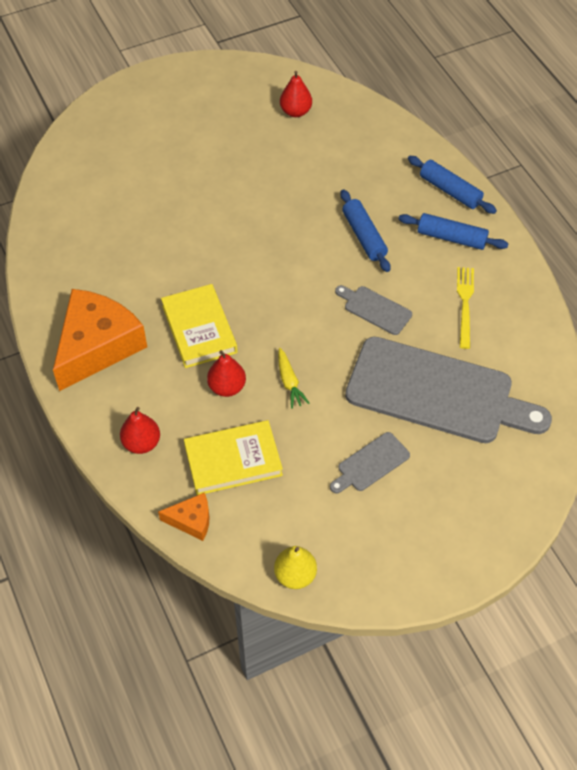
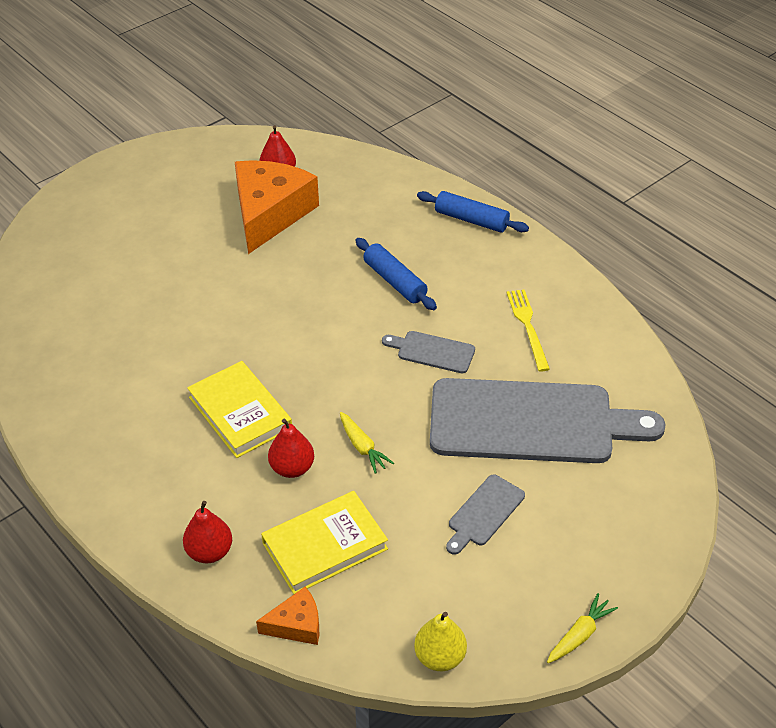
camera: 15 degrees left, 10 degrees down
orange cheese [53,289,147,391] -> orange cheese moved to [235,160,319,254]
blue rolling pin [399,213,508,250] -> none
none -> yellow carrot [547,593,618,663]

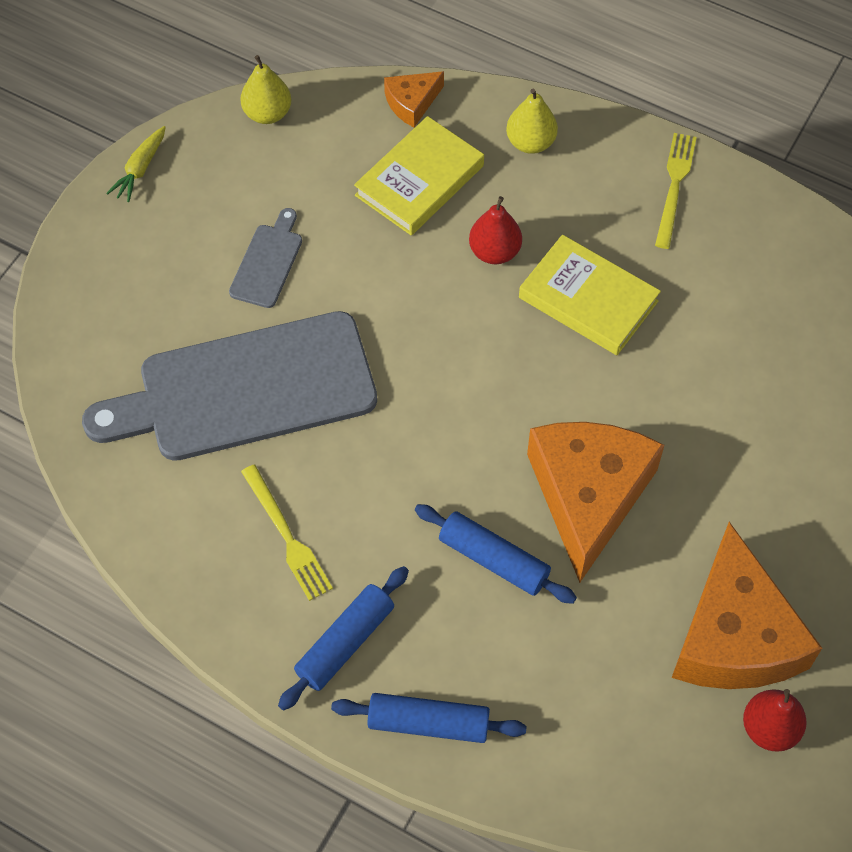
camera: 160 degrees right, 15 degrees up
red pear [183,501,232,563] -> yellow pear [506,89,558,154]
yellow carrot [340,412,394,474] -> none
grey cutting board [382,331,475,373] -> none
none -> blue rolling pin [278,566,409,711]
none -> orange cheese [527,422,664,583]
none -> yellow fork [655,133,697,249]

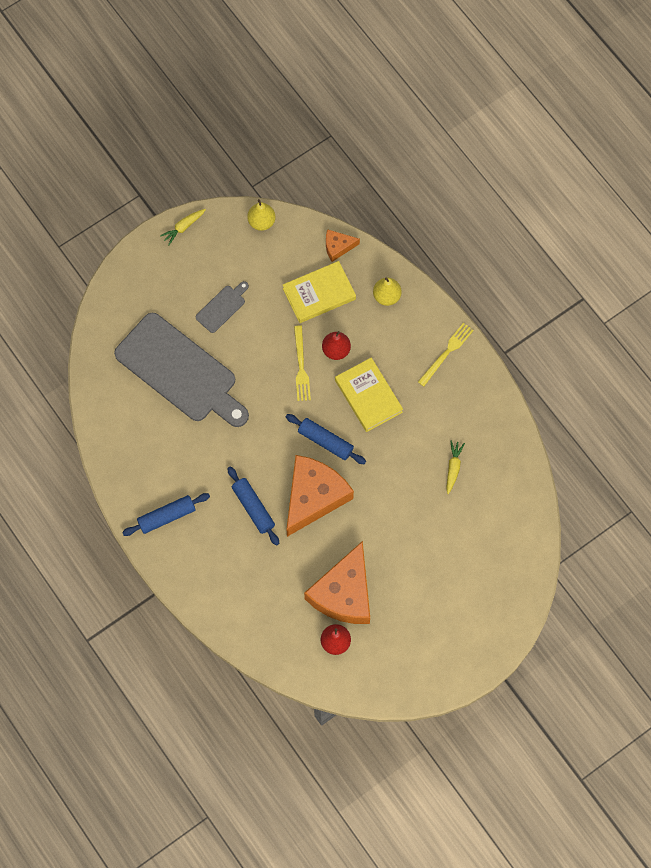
camera: 25 degrees right, 10 degrees up
grey cutting board [82,311,377,461] -> grey cutting board turned 150 degrees counterclockwise [114,313,249,427]
yellow fork [241,465,333,601] -> yellow fork moved to [294,326,311,401]
blue rolling pin [331,693,527,743] -> blue rolling pin moved to [286,414,366,464]
none -> yellow carrot [446,441,465,494]

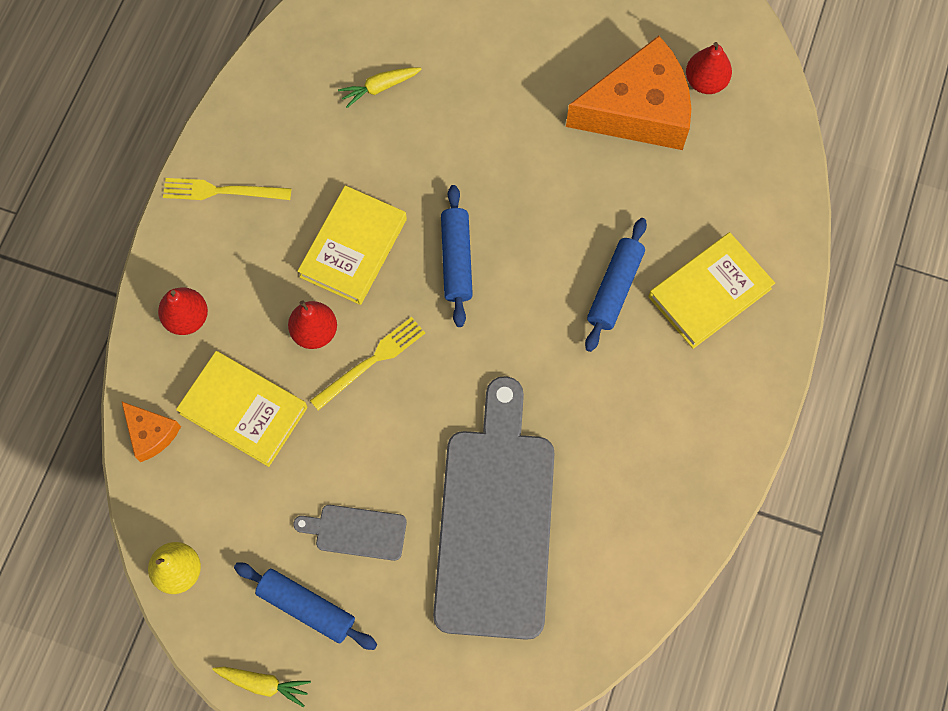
camera: 125 degrees left, 0 degrees up
blue rolling pin [122,493,210,536] -> blue rolling pin moved to [234,562,377,650]
orange cheese [286,455,354,537] -> none
yellow pear [373,278,402,306] -> red pear [158,287,208,335]
none -> yellow book [649,232,775,349]

